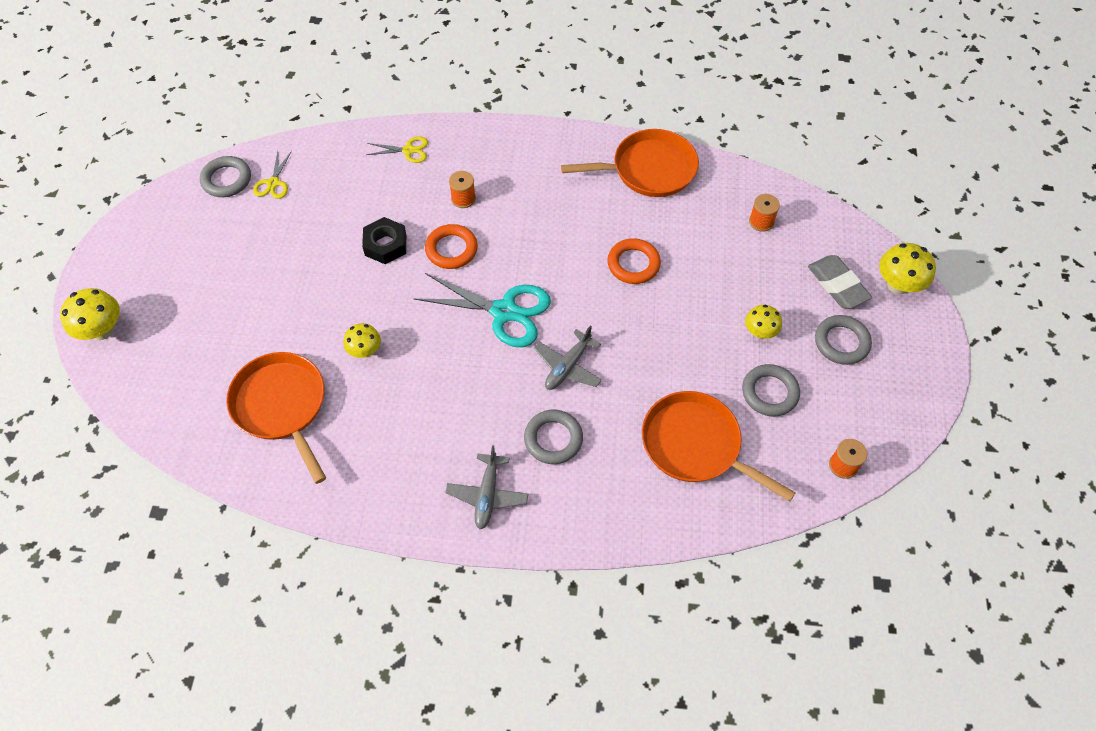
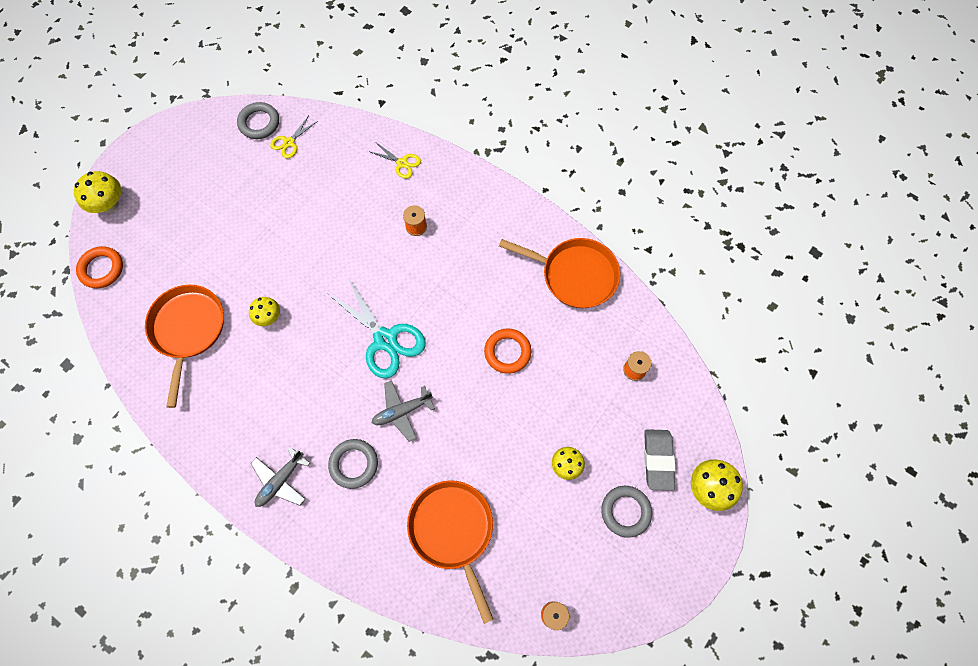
camera: 30 degrees right, 10 degrees up
black nut [362,217,406,264] -> none
orange ring [425,224,478,269] -> orange ring moved to [76,246,123,289]
grey ring [742,364,800,417] -> none

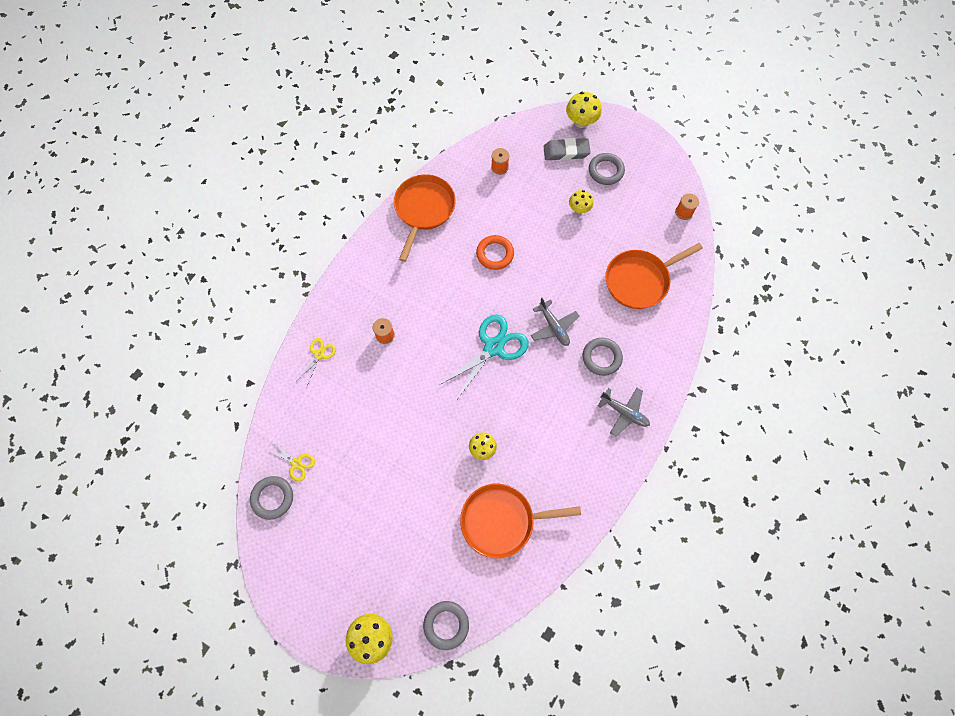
camera: 95 degrees left, 0 degrees up
orange ring [76,246,123,289] -> grey ring [423,601,469,650]

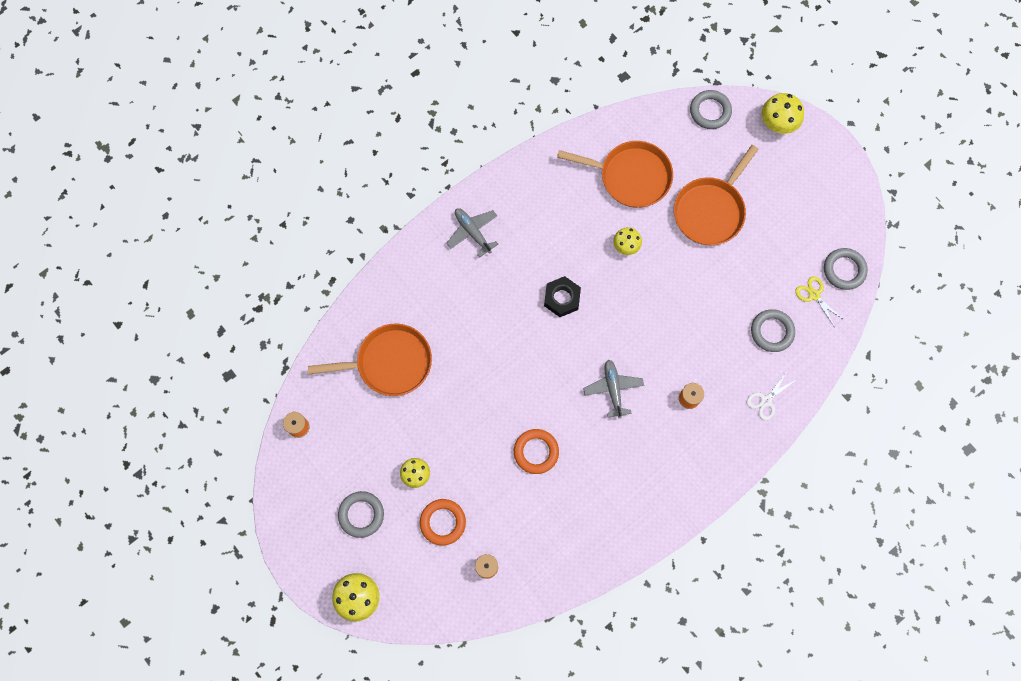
camera: 160 degrees left, 5 degrees up
yellow scissors [298,338,336,385] -> white scissors [747,371,796,420]
orange pan [394,174,456,262] -> orange pan moved to [674,145,759,245]
turquoise scissors [439,314,529,401] -> none
grey plane [531,298,579,346] -> grey plane moved to [583,359,644,418]
grey eraser [544,138,591,161] -> none
grey ring [583,338,623,376] -> grey ring moved to [751,309,795,352]
none -> orange ring [420,499,466,546]
none -> black nut [544,276,581,317]

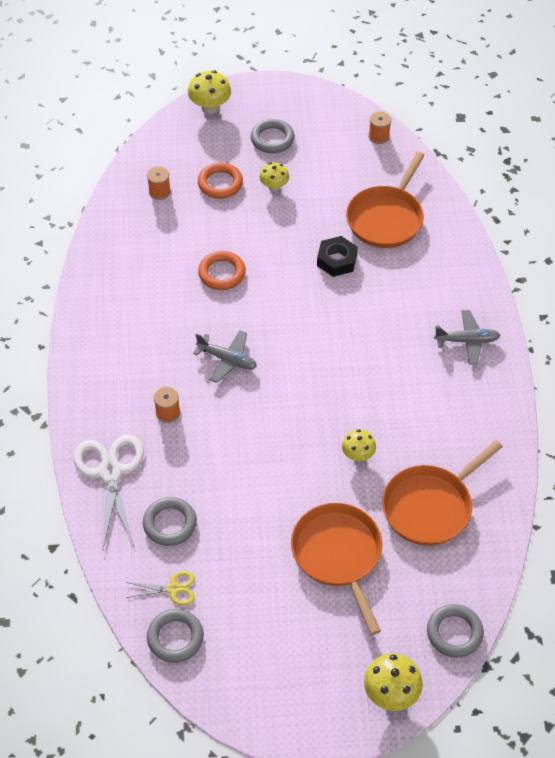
camera: 125 degrees right, 20 degrees down
black nut [544,276,581,317] -> black nut moved to [317,236,358,277]
white scissors [747,371,796,420] -> white scissors [73,435,144,548], size x1.96

